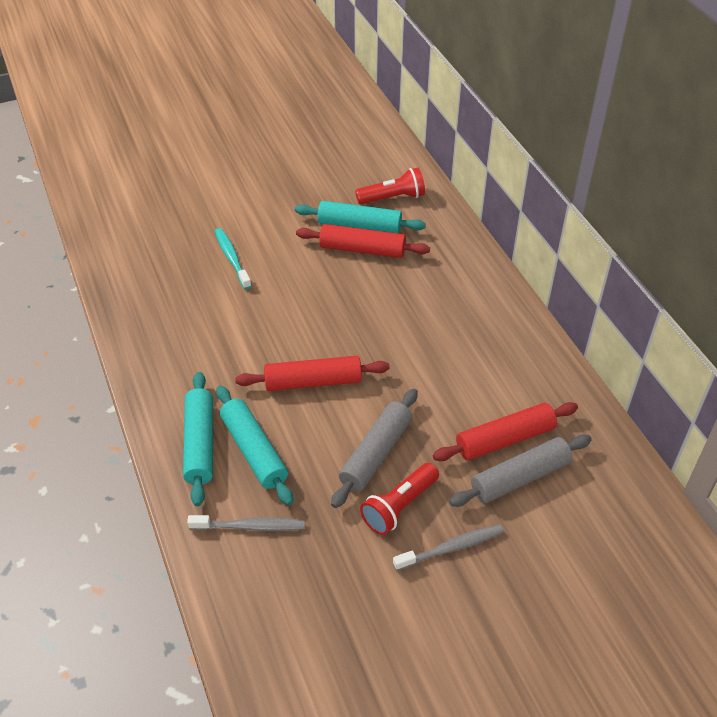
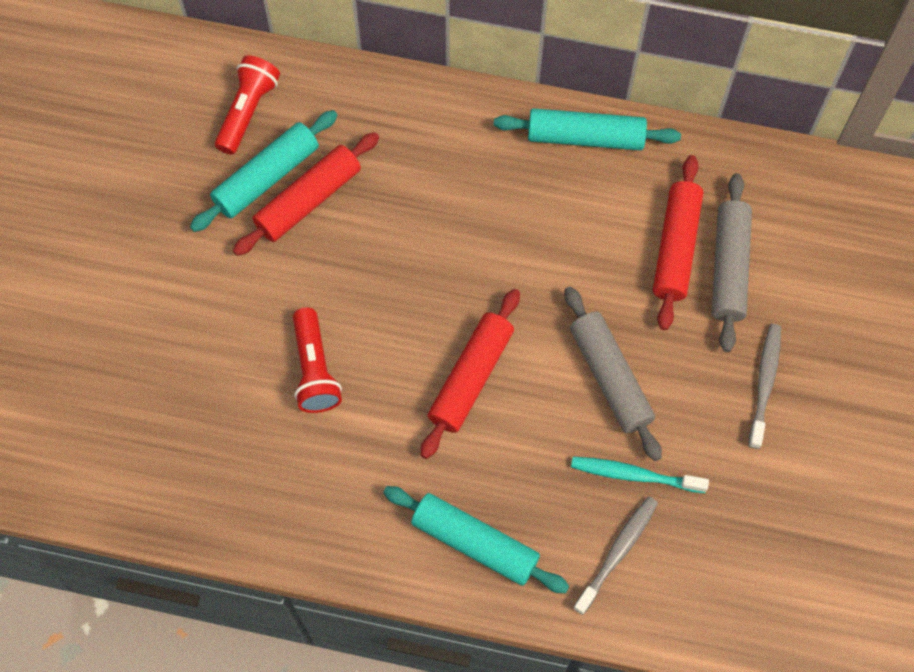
camera: 55 degrees left, 20 degrees up
turquoise toothbrush [215,228,251,289] -> turquoise toothbrush moved to [571,456,709,493]
turquoise rolling pin [216,386,293,505] -> turquoise rolling pin moved to [494,108,681,150]
red flashlight [360,463,439,535] -> red flashlight moved to [293,308,342,413]

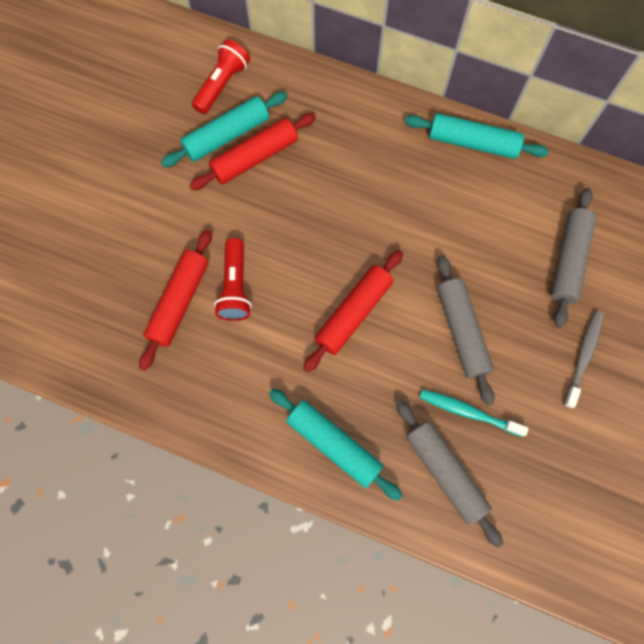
camera: 10 degrees right, 5 degrees up
grey toothbrush [573,496,658,615] -> grey rolling pin [396,401,503,548]
red rolling pin [653,155,703,330] -> red rolling pin moved to [139,229,212,371]

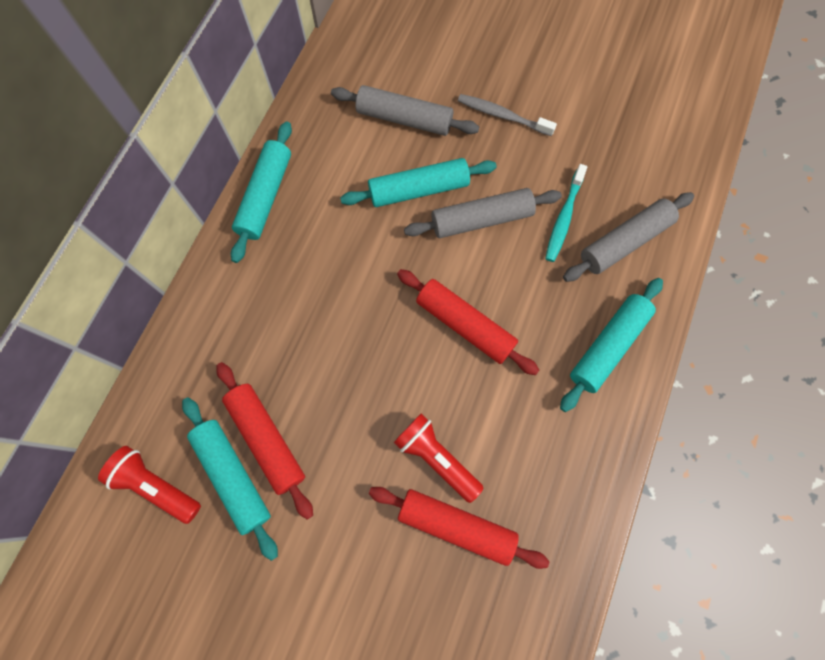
camera: 90 degrees left, 0 degrees up
red flashlight [214,238,252,321] -> red flashlight turned 135 degrees counterclockwise [394,414,483,503]
none -> turquoise rolling pin [340,158,497,207]

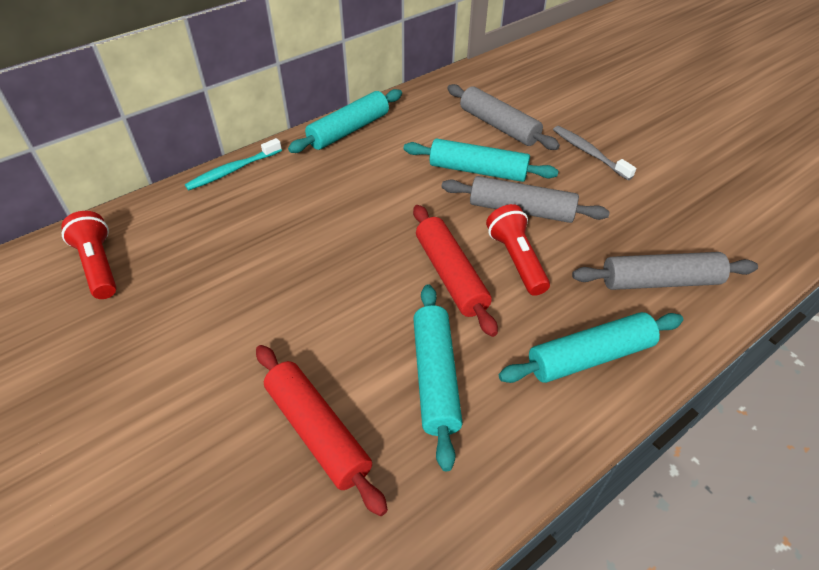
camera: 30 degrees right, 25 degrees down
turquoise rolling pin [182,397,278,561] -> turquoise rolling pin moved to [413,284,463,471]
red rolling pin [217,362,313,520] -> none
red flashlight [394,414,483,503] -> red flashlight moved to [486,204,550,296]
turquoise toothbrush [545,164,587,262] -> turquoise toothbrush moved to [185,138,282,190]

